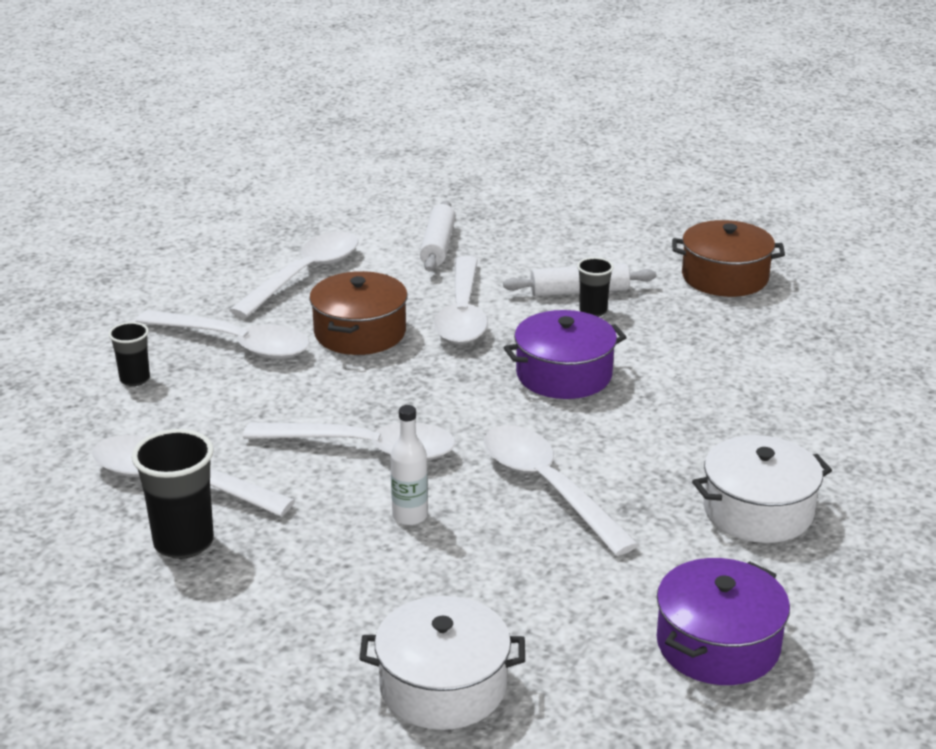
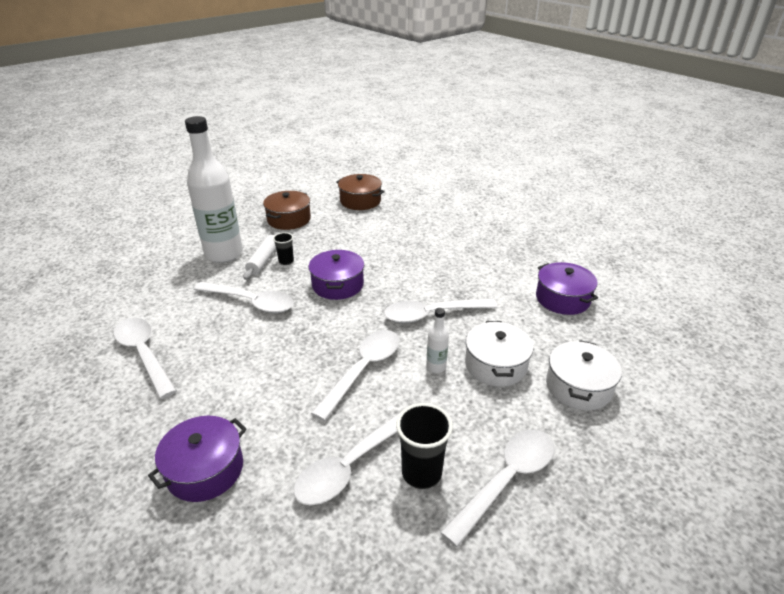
camera: 70 degrees left, 5 degrees up
black cup [108,322,150,386] -> purple pot [148,416,247,502]
white spoon [136,310,310,359] -> white spoon moved to [440,429,554,547]
brown pot [309,271,407,355] -> brown pot moved to [336,174,385,210]
white rolling pin [420,201,456,271] -> none
white pot [692,435,832,543] -> white pot moved to [465,321,534,387]
none -> white bottle [185,116,243,263]

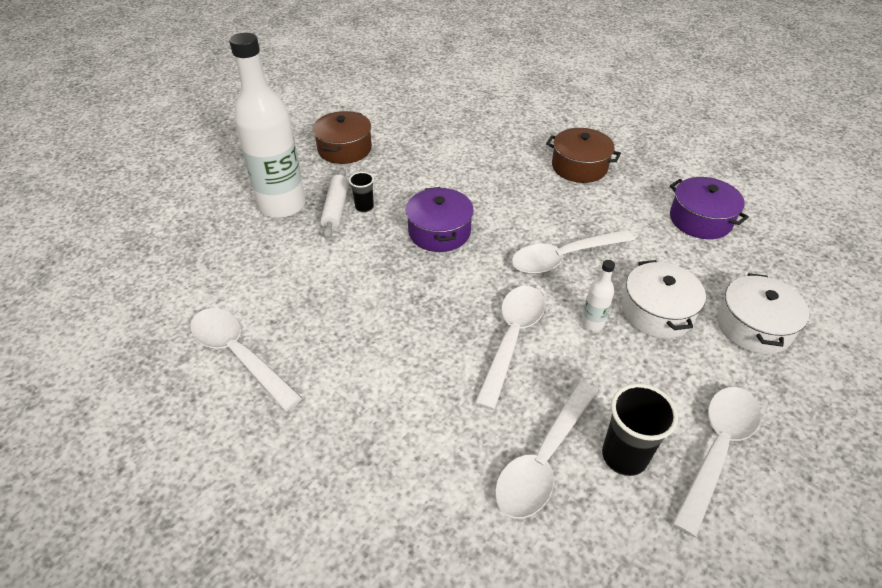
camera: 10 degrees left, 10 degrees up
purple pot [148,416,247,502] -> none
white spoon [194,282,294,313] -> none
brown pot [336,174,385,210] -> brown pot moved to [546,128,621,183]

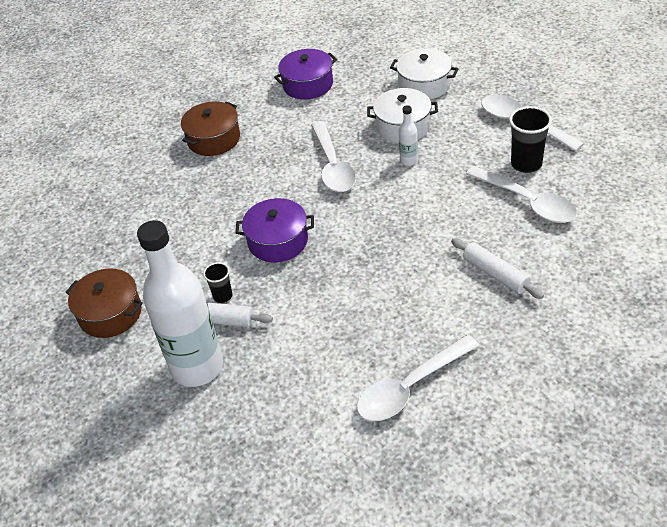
camera: 75 degrees left, 0 degrees up
white spoon [475,286,545,410] -> none
none -> white rolling pin [451,238,544,299]

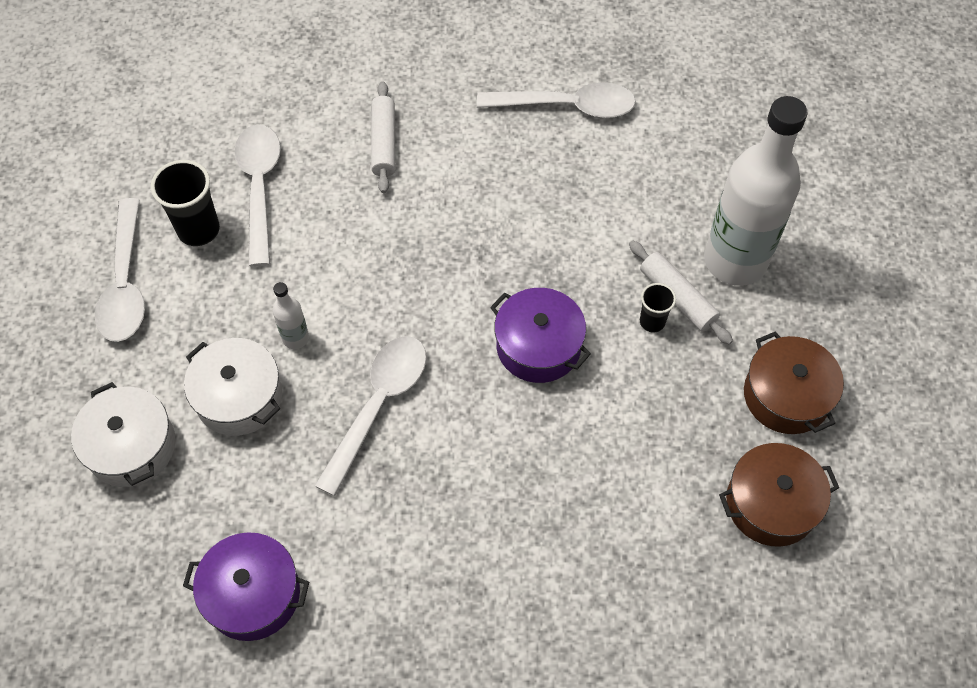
camera: 145 degrees left, 15 degrees up
brown pot [181,102,240,156] -> brown pot moved to [719,443,839,547]

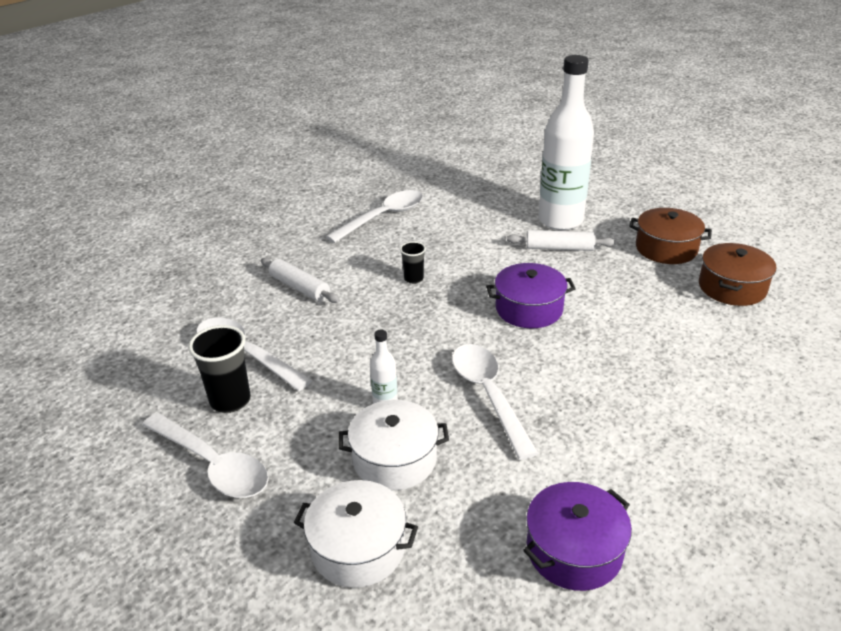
camera: 45 degrees left, 25 degrees down
black cup [640,283,676,332] -> black cup moved to [400,241,426,284]

